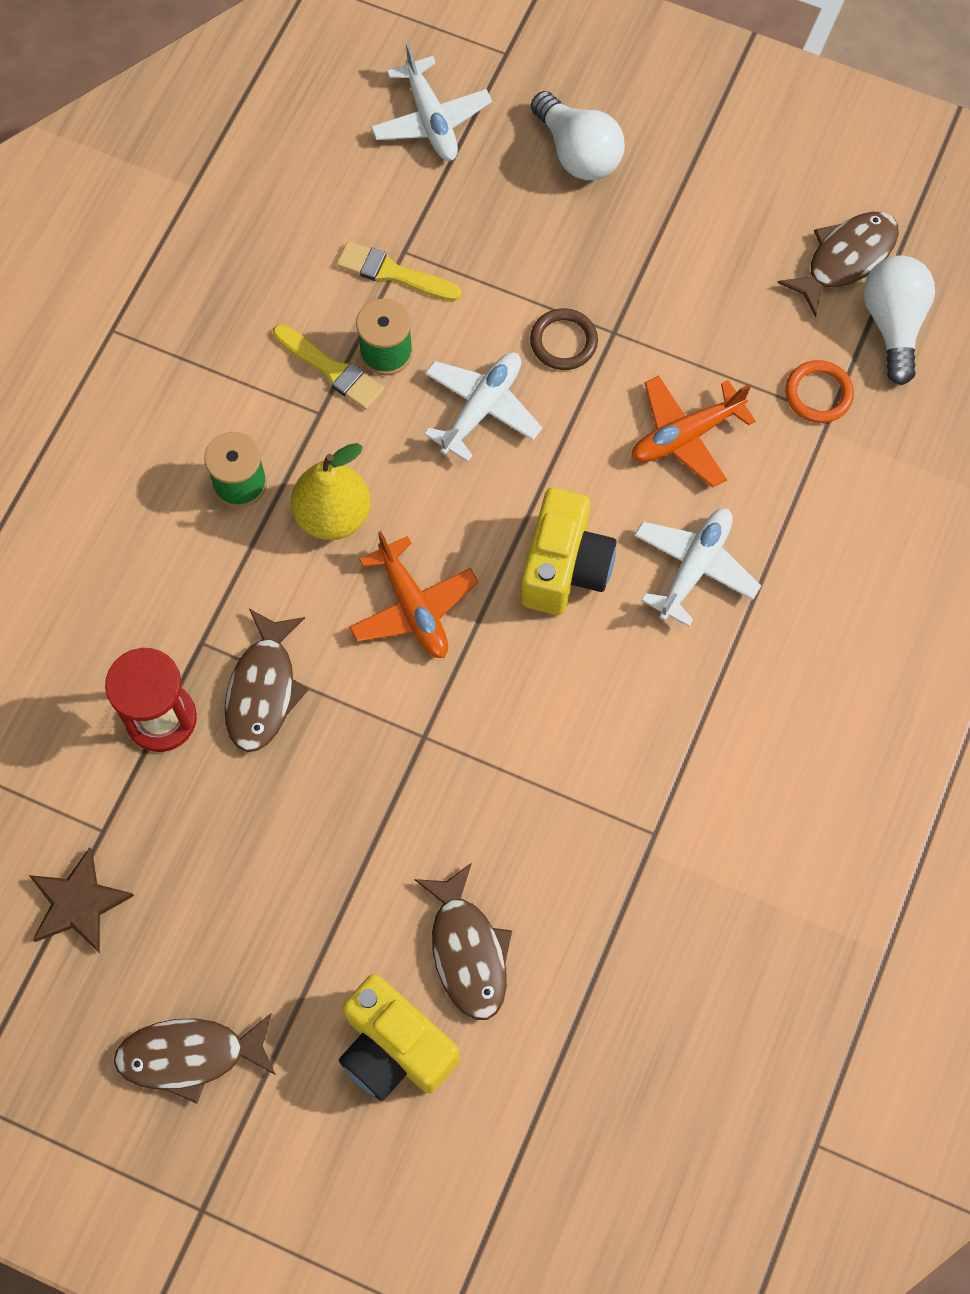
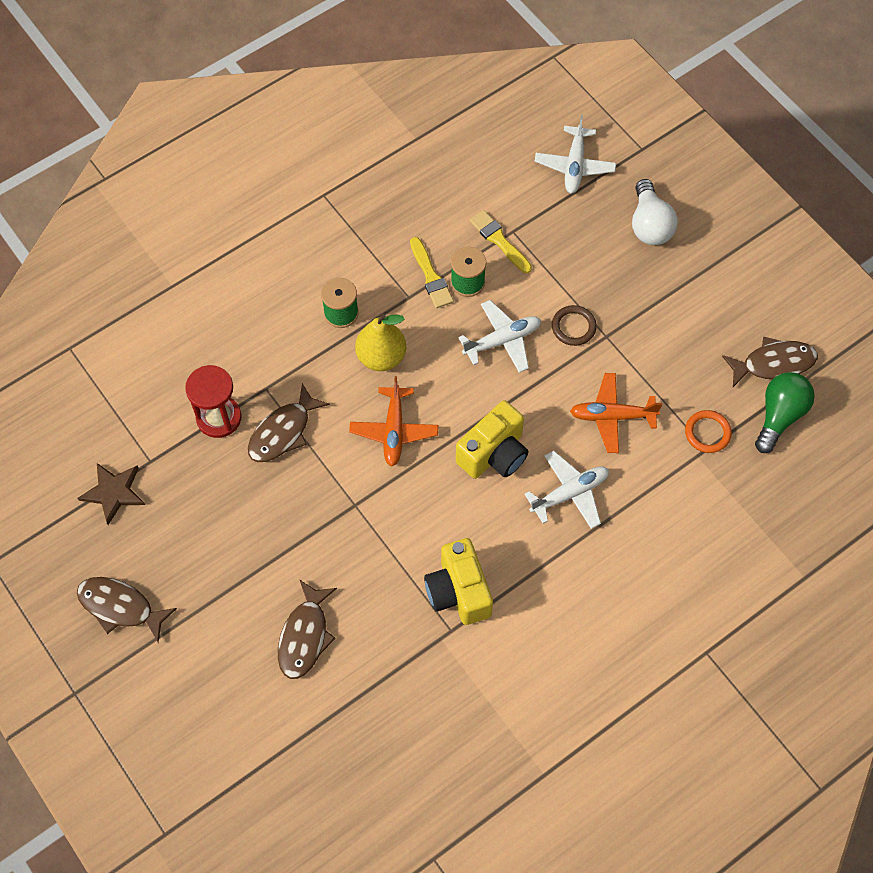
camera: 30 degrees right, 5 degrees down
yellow camera [339,974,460,1101] -> yellow camera moved to [424,538,493,625]
white light bulb [863,255,935,385] -> green light bulb [755,372,815,453]

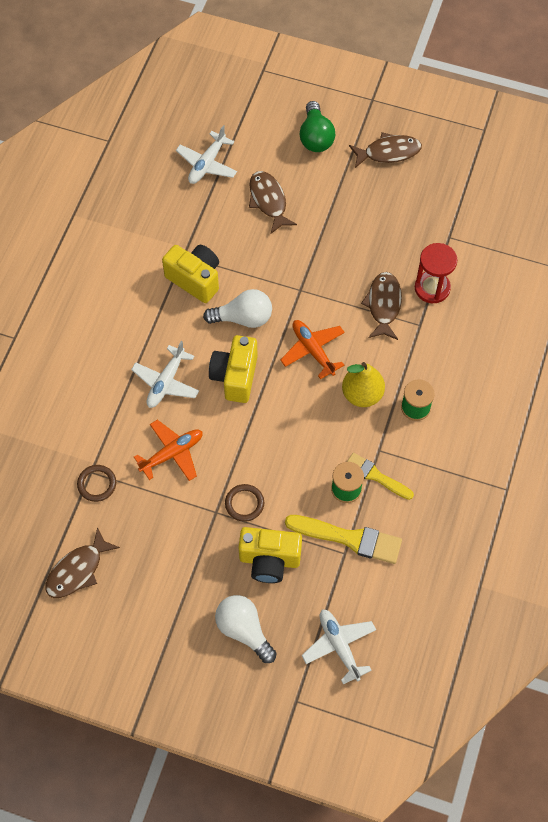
camera: 145 degrees right, 0 degrees up
brown star [78,463,145,525] -> none
white plane [458,300,541,373] -> white plane moved to [176,125,237,184]
yellow brush [470,210,532,273] -> yellow brush [285,515,402,564], size x1.54
orange ring [685,410,732,453] -> brown ring [77,465,116,502]
green light bulb [755,372,815,453] -> green light bulb moved to [299,101,336,152]
none -> white light bulb [203,289,272,328]
none -> yellow camera [238,527,302,583]

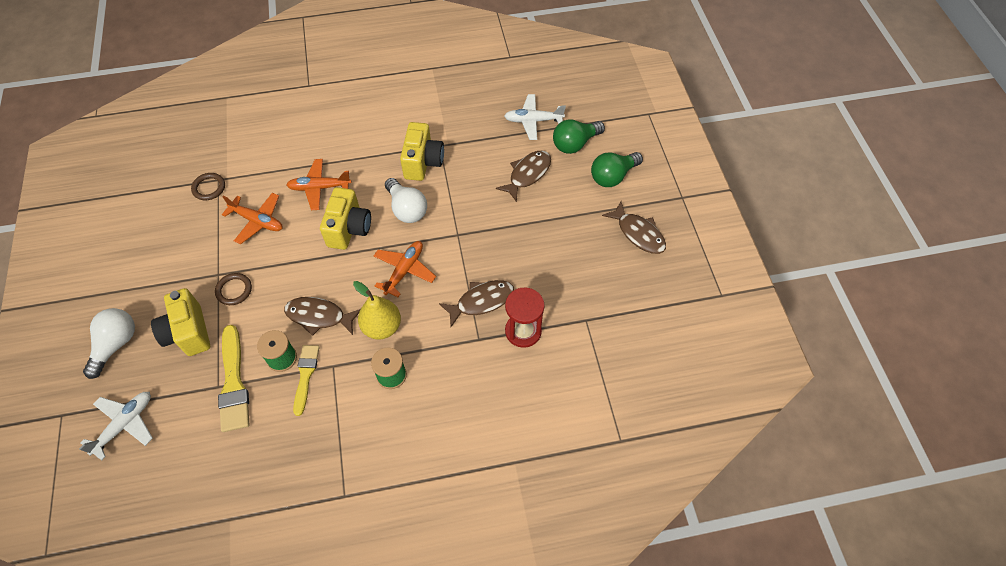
camera: 60 degrees right, 5 degrees down
brown fish [46,527,120,598] -> brown fish moved to [284,297,361,336]
white plane [131,341,199,408] -> orange plane [287,159,352,210]
yellow camera [209,335,258,403] -> yellow camera turned 120 degrees clockwise [320,187,371,250]
none -> green light bulb [553,119,605,154]

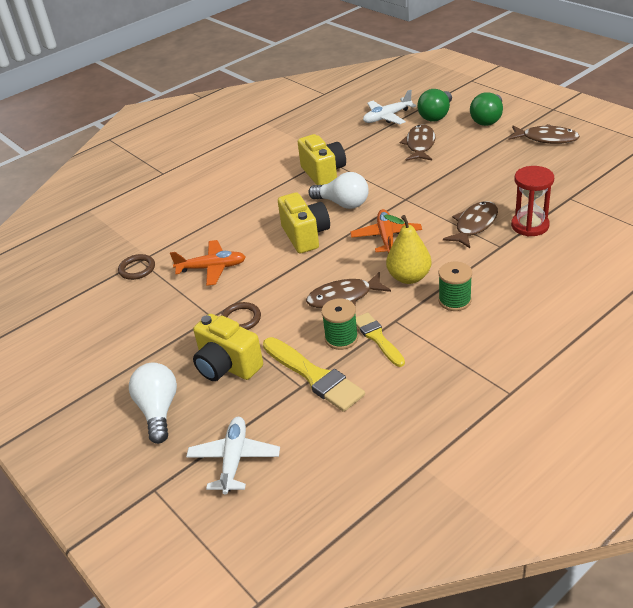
camera: 25 degrees left, 20 degrees down
orange plane [287,159,352,210] -> none

